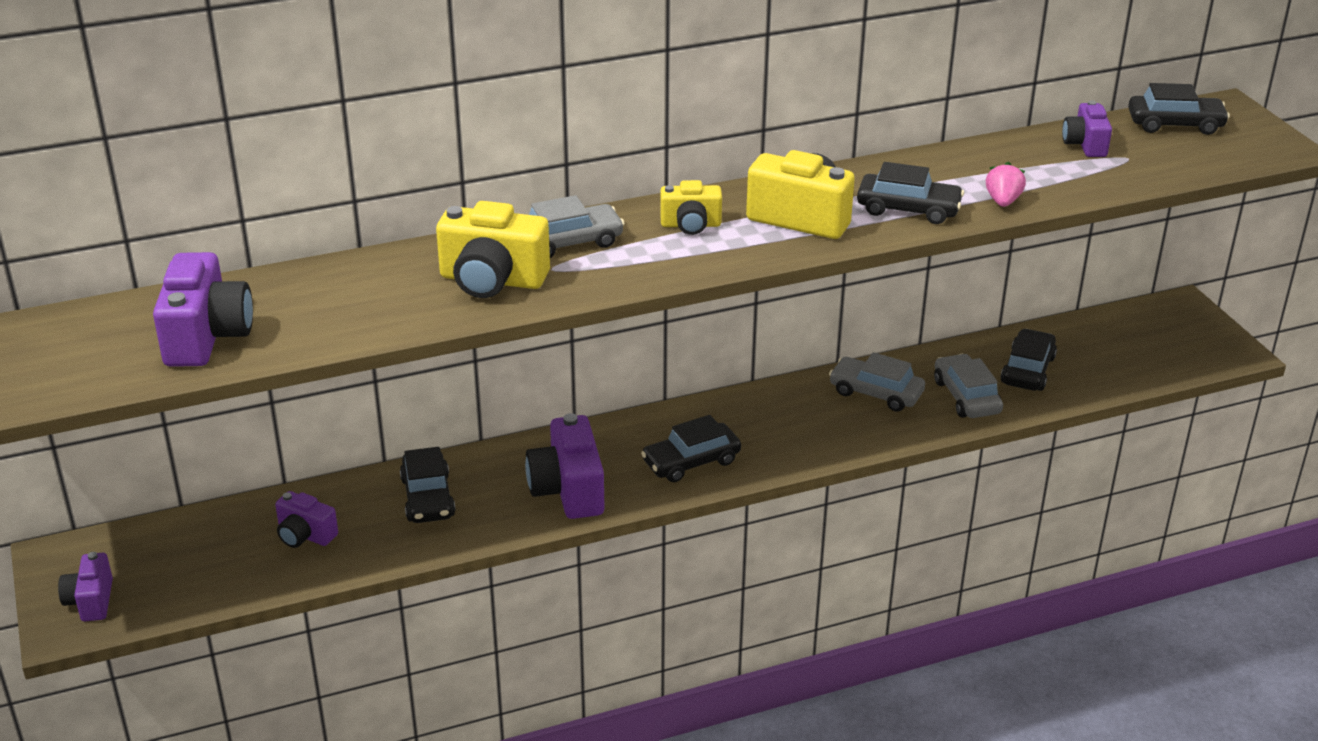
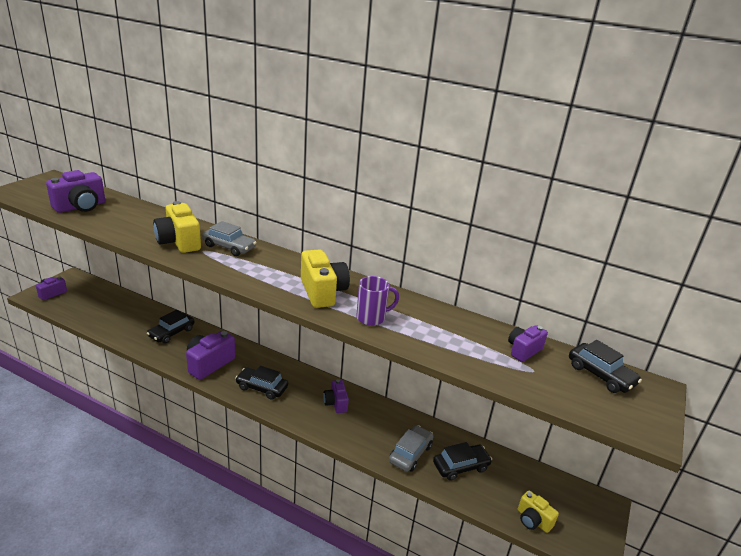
camera: 45 degrees right, 5 degrees down
purple camera [275,491,338,548] -> purple camera moved to [323,379,349,413]
yellow camera [660,180,722,235] -> yellow camera moved to [518,491,559,533]
grey car [829,352,925,412] -> none
black car [857,162,964,224] -> purple mug [356,276,399,326]
pink strawberry [986,162,1026,207] -> none

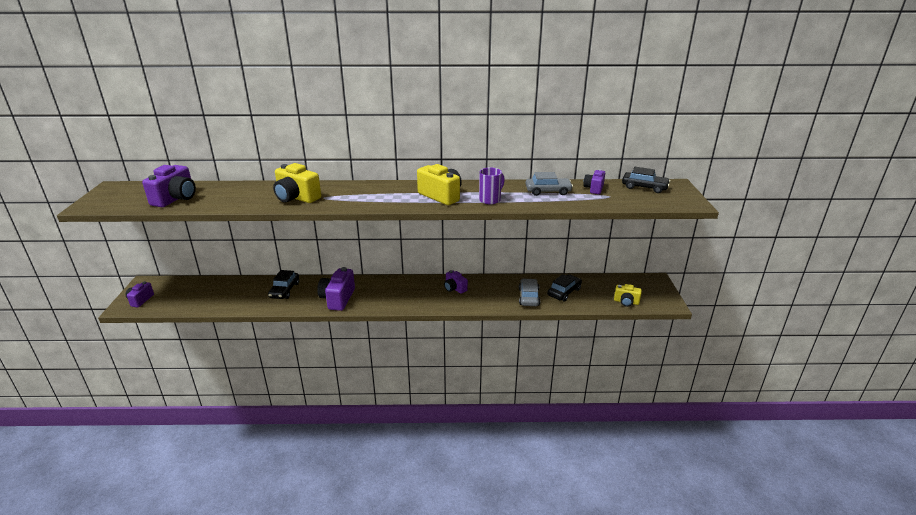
camera: 25 degrees left, 0 degrees up
grey car [202,221,257,256] -> grey car moved to [526,172,573,196]
black car [236,366,288,400] -> none

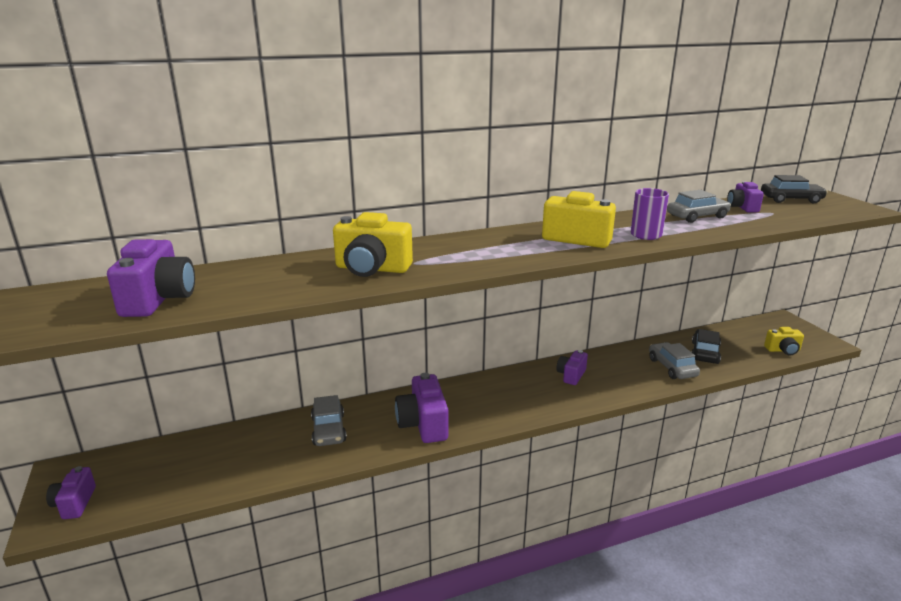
camera: 20 degrees left, 5 degrees down
black car [268,270,299,299] -> grey car [311,395,347,446]
purple camera [444,270,468,294] -> purple camera turned 90 degrees clockwise [556,350,588,385]

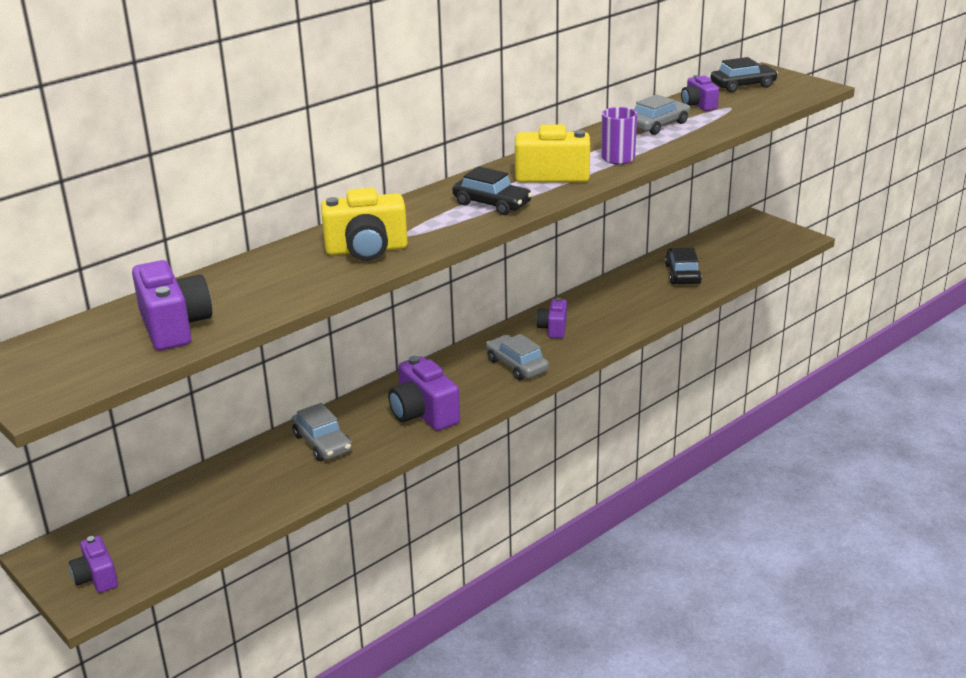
camera: 20 degrees left, 5 degrees up
grey car [649,342,700,379] -> grey car moved to [486,334,549,380]
yellow camera [764,327,804,355] -> none
none -> black car [452,166,532,215]

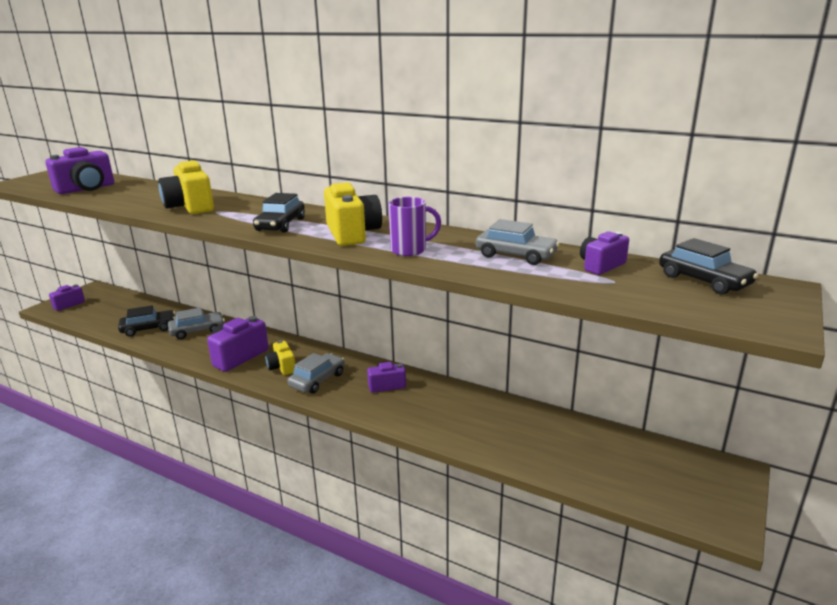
camera: 70 degrees right, 5 degrees down
grey car [292,403,352,461] -> grey car turned 150 degrees counterclockwise [168,307,225,339]
black car [665,248,702,284] -> black car moved to [118,305,175,337]
none -> yellow camera [265,340,295,375]

